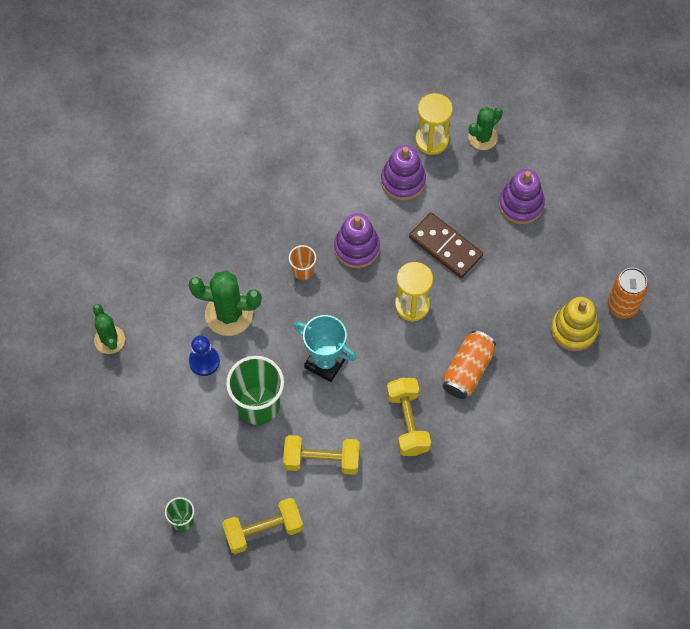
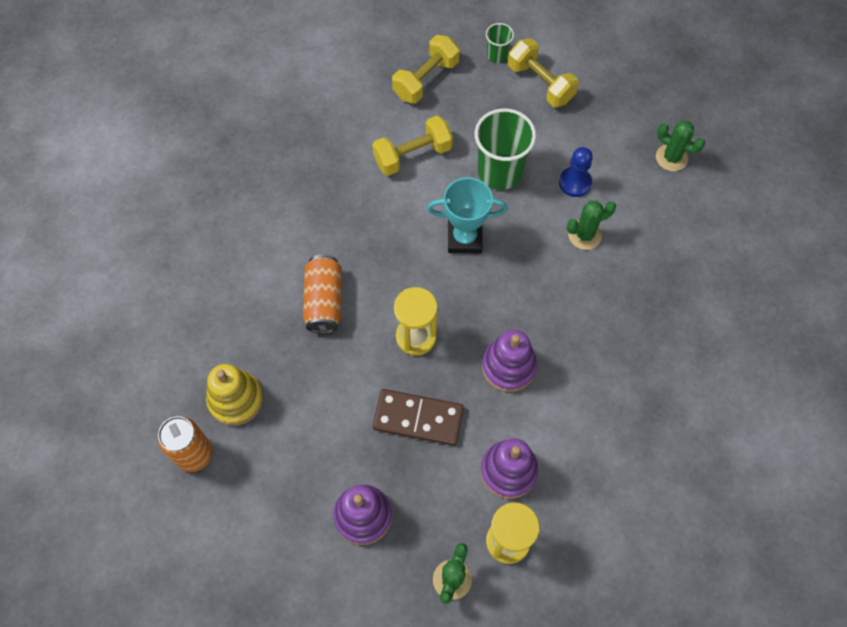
camera: 150 degrees right, 0 degrees up
green cactus [188,270,262,336] -> green cactus [567,201,616,250], size x0.64
orange cup [289,245,316,280] -> none
yellow dumbbell [387,378,431,456] -> yellow dumbbell moved to [508,38,579,107]

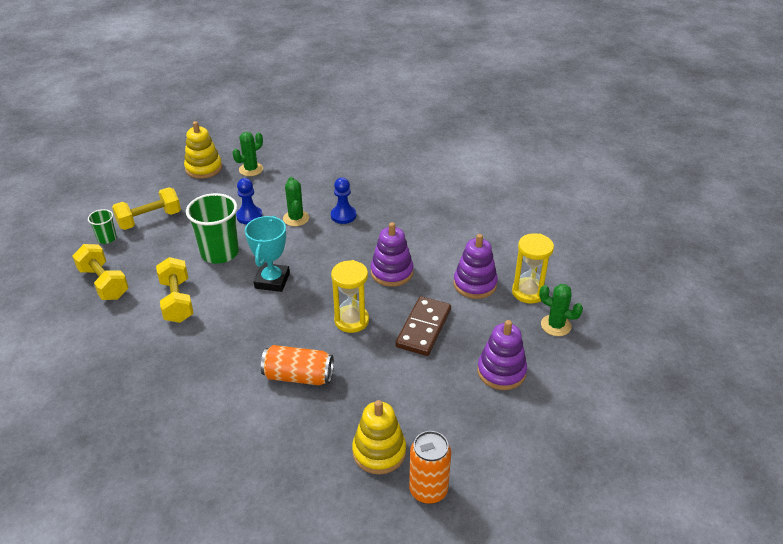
camera: 80 degrees left, 25 degrees down
none -> yellow stacking toy [184,121,222,179]
none -> blue pawn [331,177,356,224]

